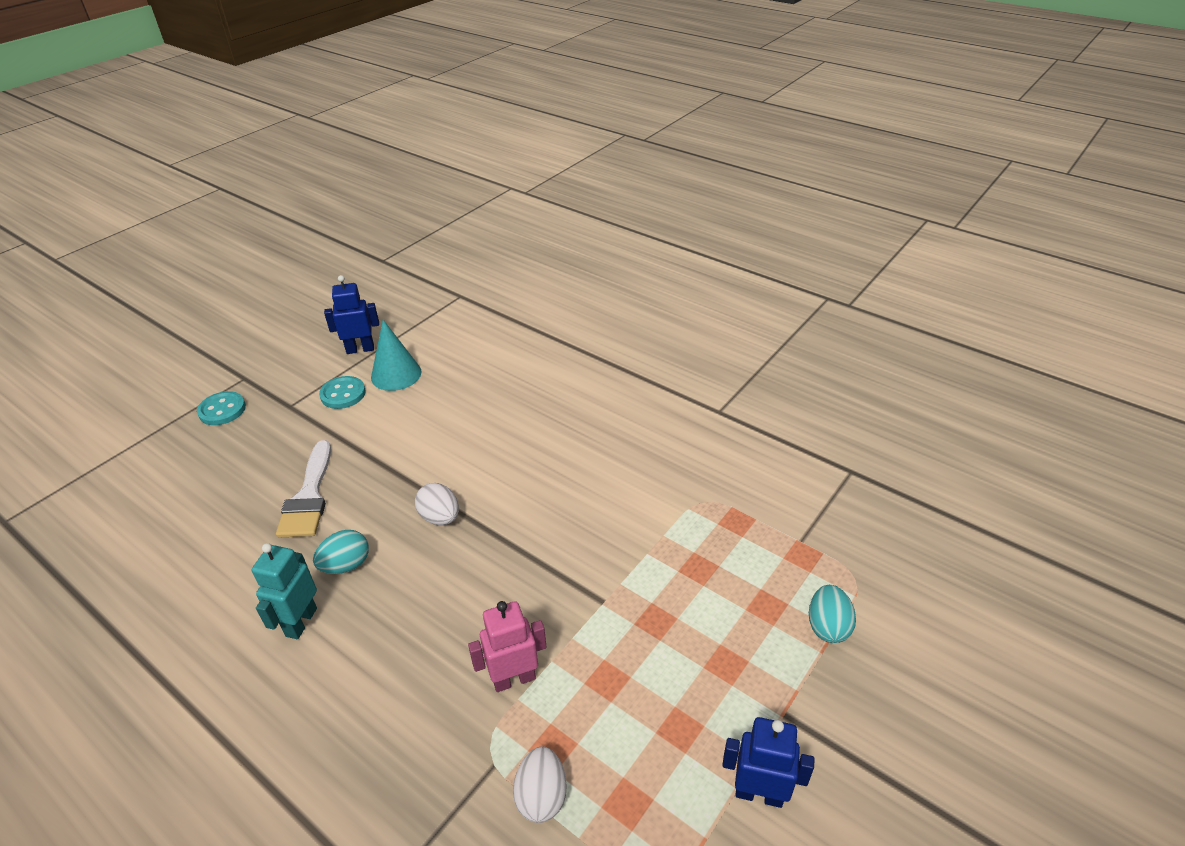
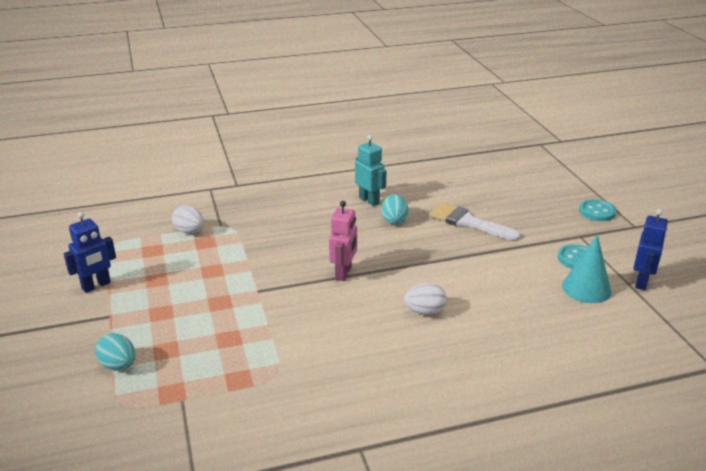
camera: 125 degrees right, 10 degrees down
white egg [415,483,459,525] -> white egg moved to [404,283,447,315]
pink robot [468,601,546,692] -> pink robot moved to [329,201,357,281]

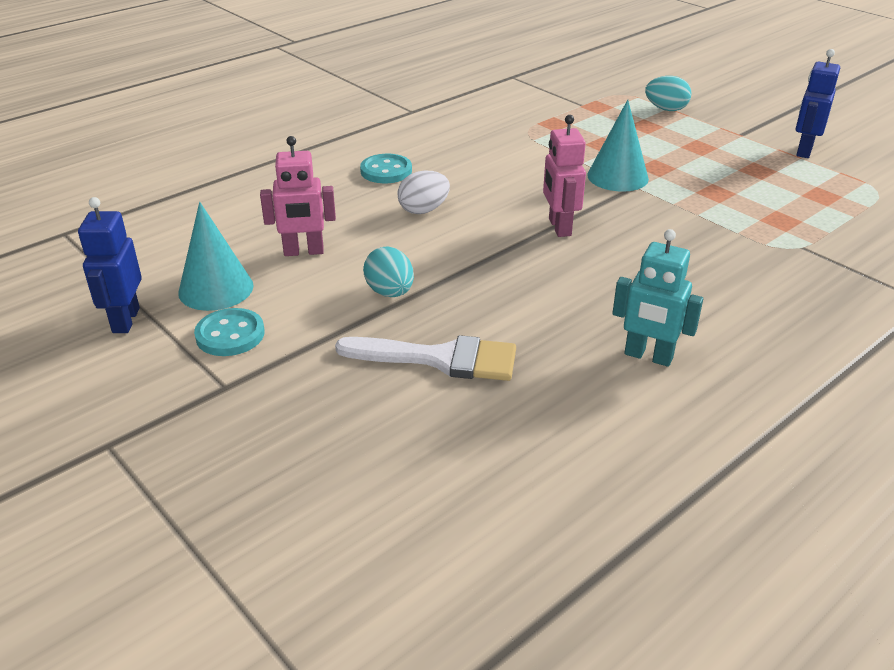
camera: 155 degrees right, 5 degrees up
white egg [172,206,204,233] -> none
turquoise egg [381,194,408,225] -> turquoise egg moved to [363,246,414,297]
turquoise button [579,199,616,221] -> turquoise button moved to [360,154,412,183]
none -> pink robot [260,136,336,256]
none -> turquoise cone [587,100,649,192]

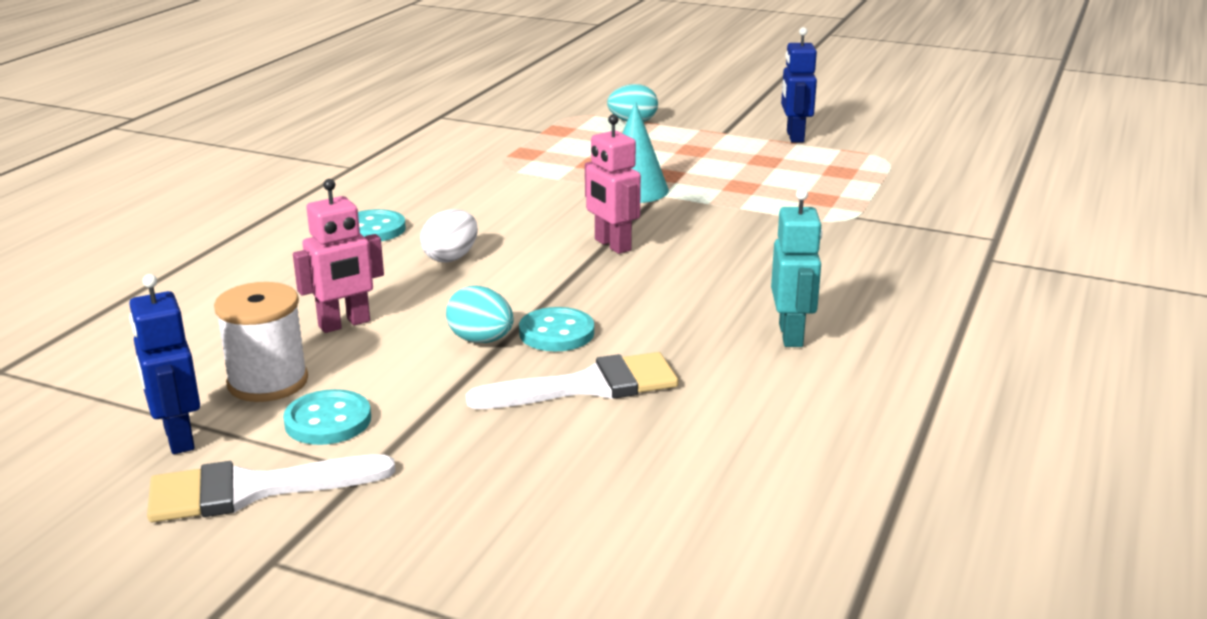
camera: 25 degrees left, 10 degrees down
turquoise cone [178,202,254,311] -> white spool [214,282,308,402]
turquoise robot [612,229,703,367] -> turquoise robot turned 90 degrees counterclockwise [771,188,823,347]
none -> white brush [147,454,396,522]
none -> turquoise button [519,307,594,351]

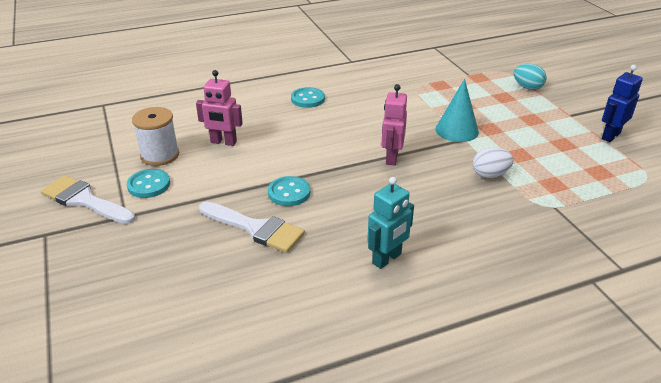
camera: 45 degrees right, 10 degrees up
blue robot [129,274,200,454] -> none
white egg [420,209,478,262] -> white egg moved to [473,147,514,178]
turquoise egg [446,286,514,343] -> none

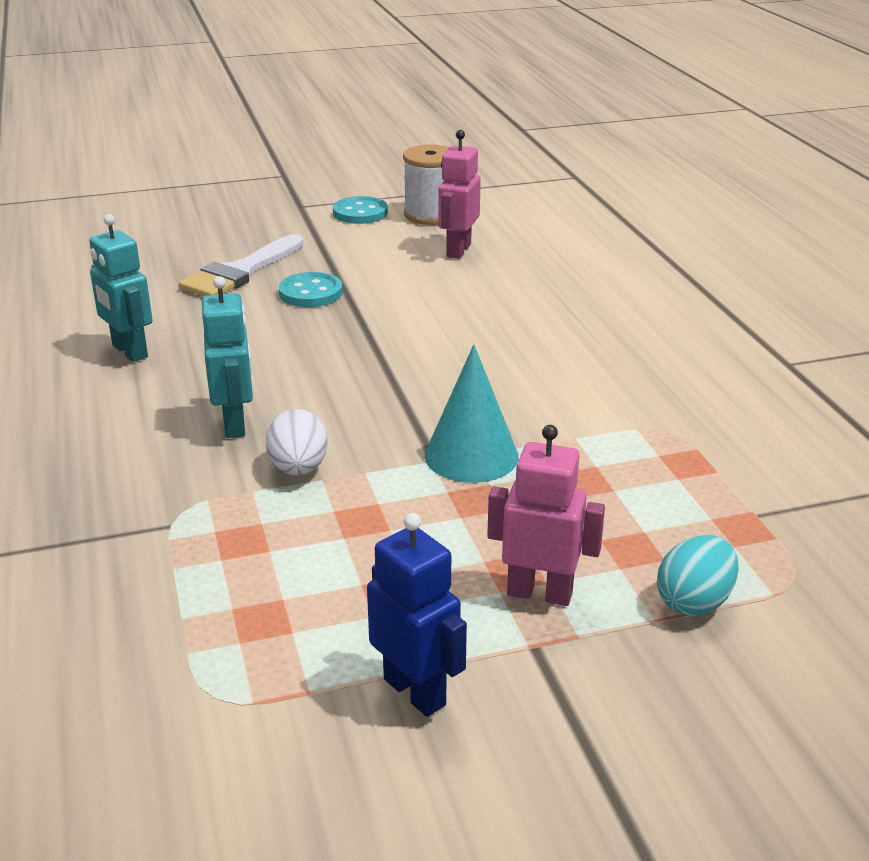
camera: 95 degrees right, 5 degrees down
white brush [41,175,135,224] -> none
turquoise button [291,87,325,108] -> none
pink robot [381,84,407,166] -> pink robot moved to [487,425,605,606]
none -> turquoise robot [202,276,253,438]

